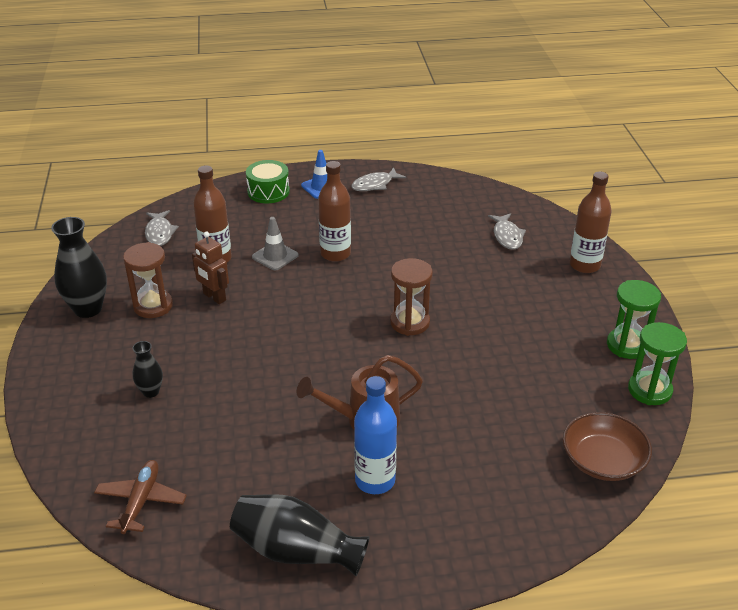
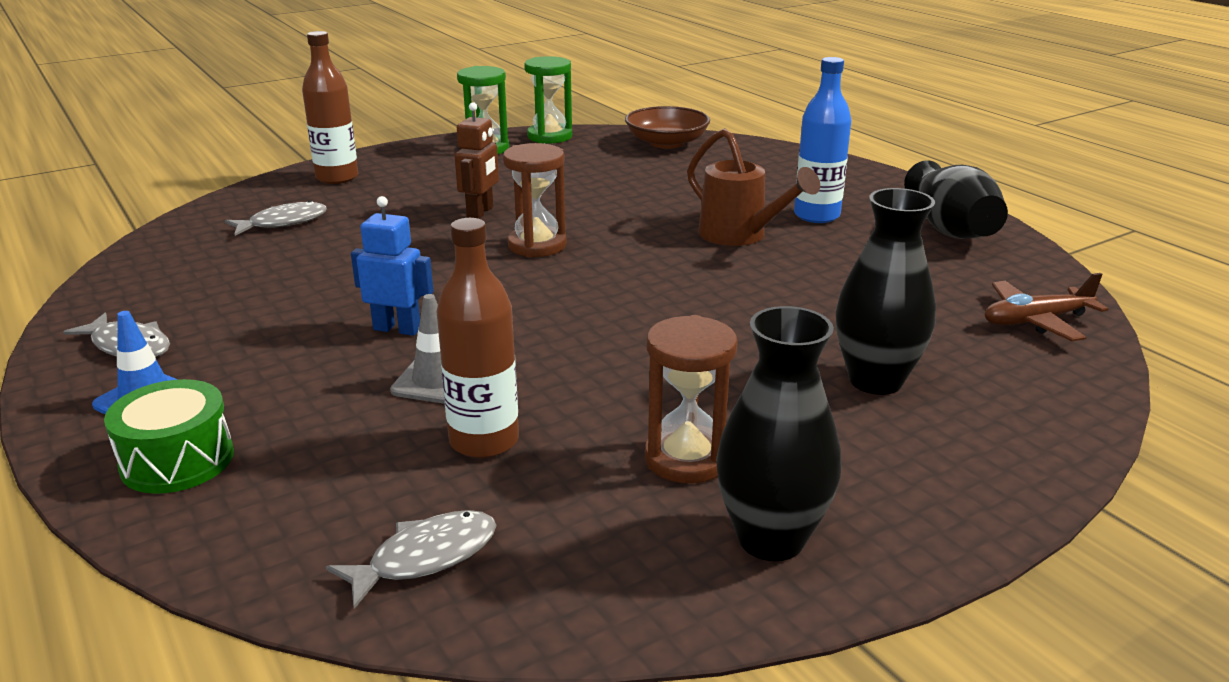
camera: 115 degrees left, 10 degrees down
black vase [133,341,163,398] -> black vase [836,188,936,395], size x1.85
brown robot [192,232,229,304] -> brown robot moved to [455,102,499,219]
brown bottle [318,161,351,262] -> blue robot [351,196,434,336]

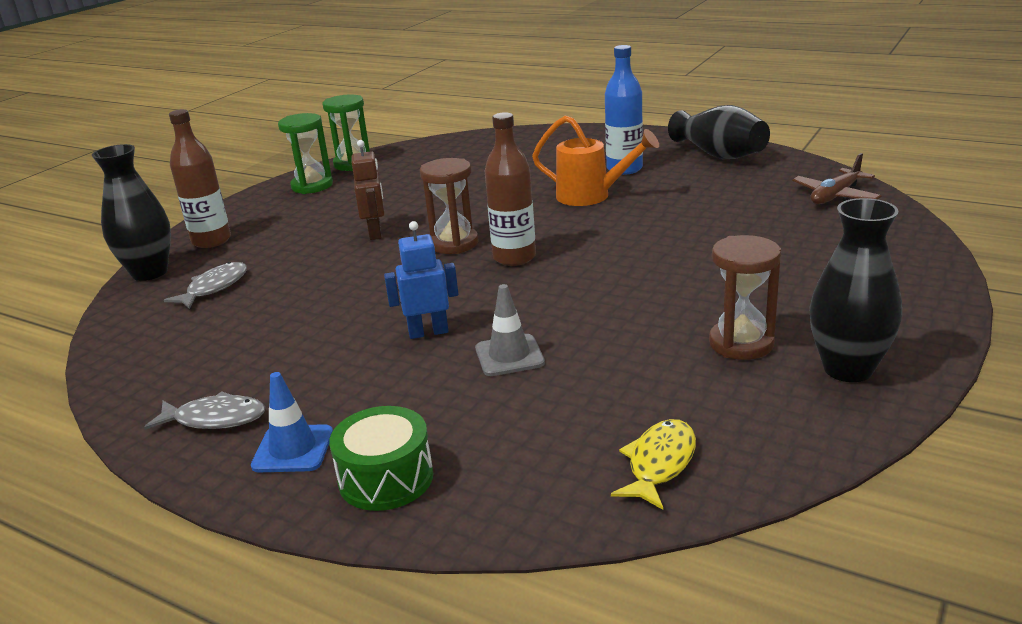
camera: 25 degrees left, 0 degrees up
grey fish [326,510,497,609] -> yellow fish [611,419,696,510]
brown bottle [436,218,519,458] -> brown bottle moved to [485,112,536,266]
brown bowl [625,106,710,149] -> none
brown watering can [687,128,820,246] -> orange watering can [532,115,659,206]
black vase [836,188,936,395] -> black vase moved to [92,144,171,281]

